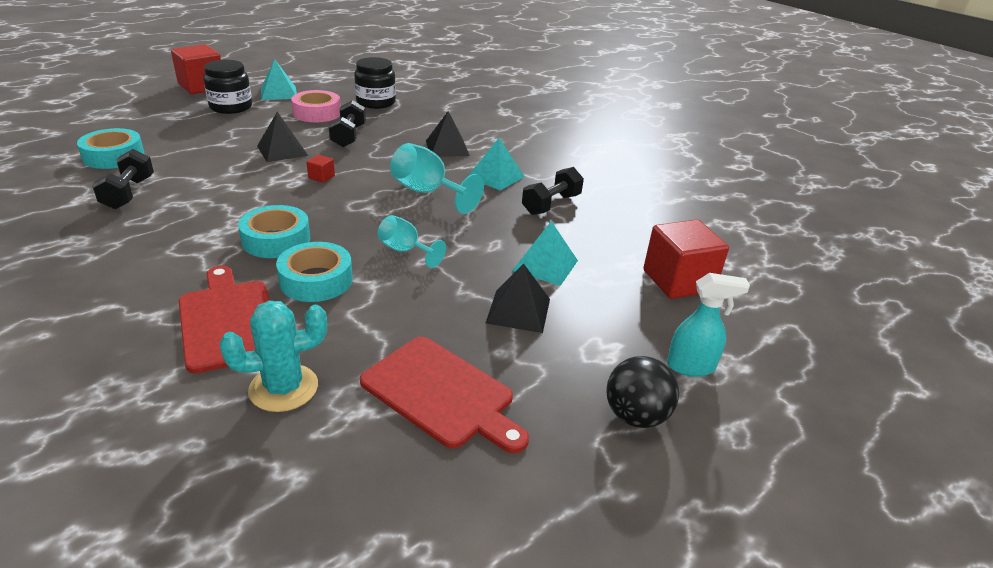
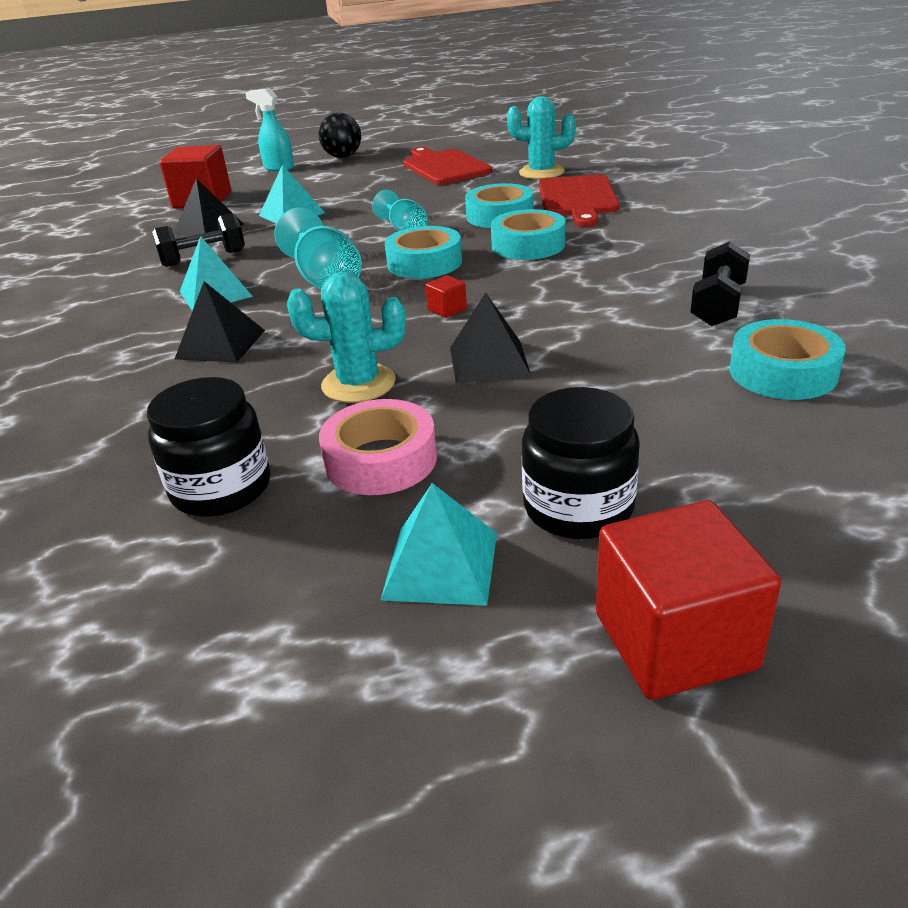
camera: 150 degrees left, 0 degrees up
black dumbbell [329,100,366,147] -> turquoise cactus [287,272,406,403]
black pyramid [486,264,550,333] -> black pyramid moved to [174,178,244,237]
none -> turquoise tape [385,226,462,279]

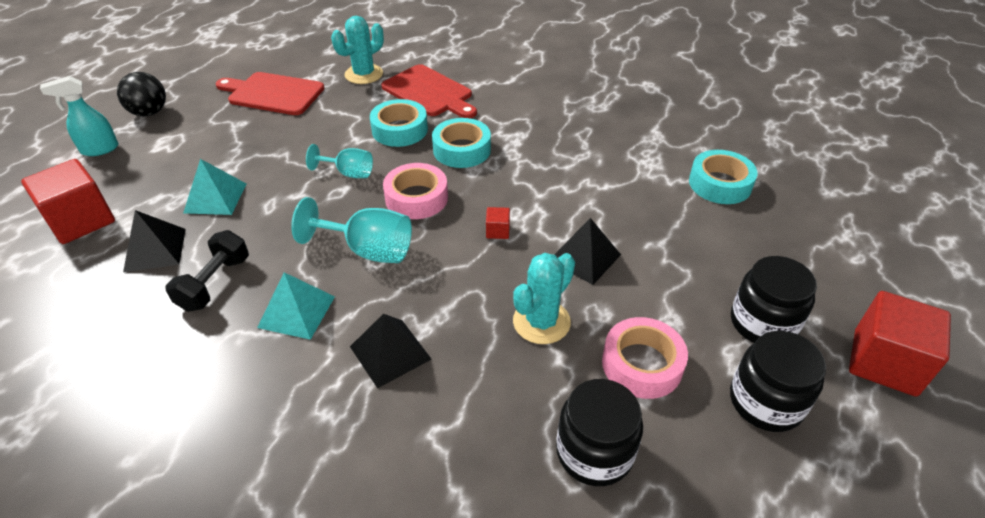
camera: 50 degrees left, 10 degrees up
turquoise pyramid [381,483,497,606] -> black jar [730,331,826,432]
turquoise tape [385,226,462,279] -> pink tape [383,163,448,219]
black dumbbell [690,241,750,326] -> none

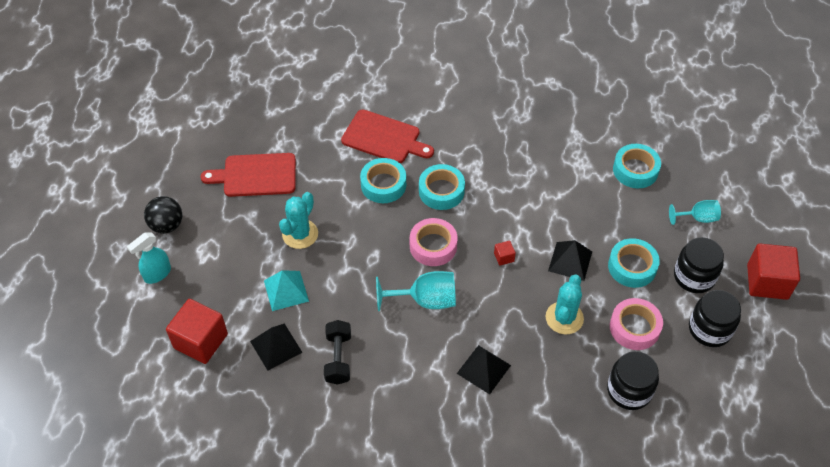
camera: 20 degrees left, 10 degrees up
turquoise pyramid [257,272,335,340] -> none
turquoise goblet [306,144,373,178] -> turquoise goblet moved to [669,200,721,225]
turquoise cactus [331,16,384,84] -> turquoise cactus moved to [279,192,318,249]
none -> turquoise tape [608,238,660,288]

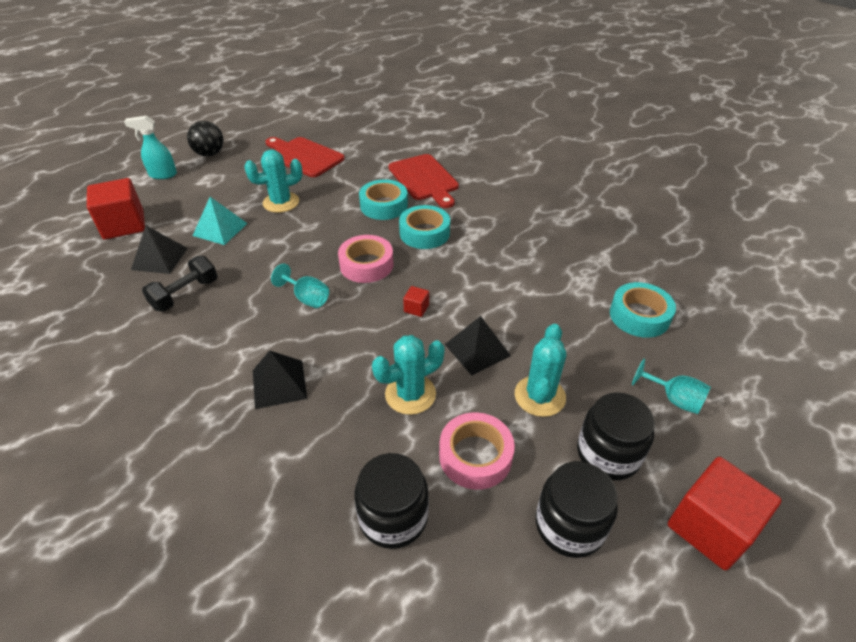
camera: 40 degrees right, 10 degrees down
turquoise goblet [376,271,456,311] -> turquoise goblet [271,263,329,308], size x0.63
turquoise tape [608,238,660,288] -> turquoise cactus [515,324,566,417]

